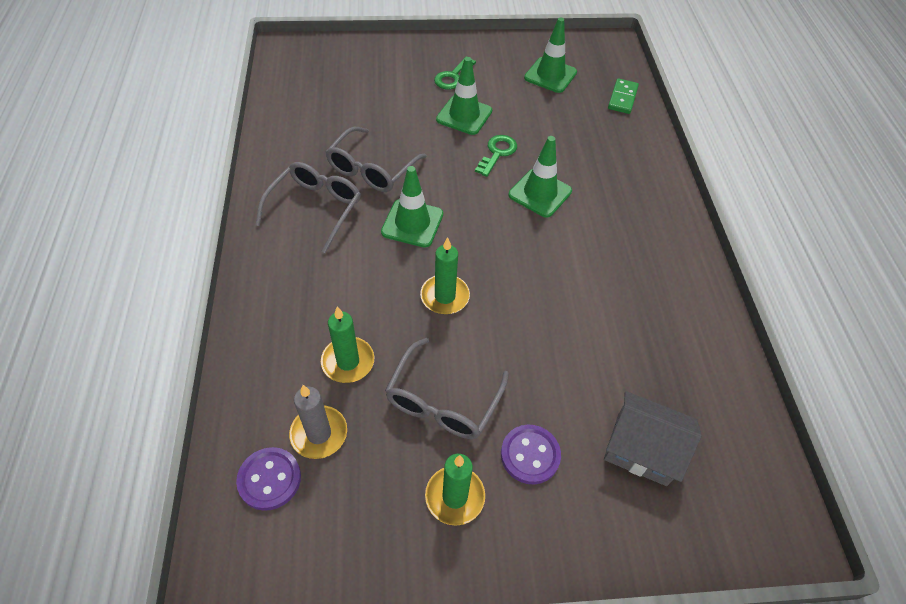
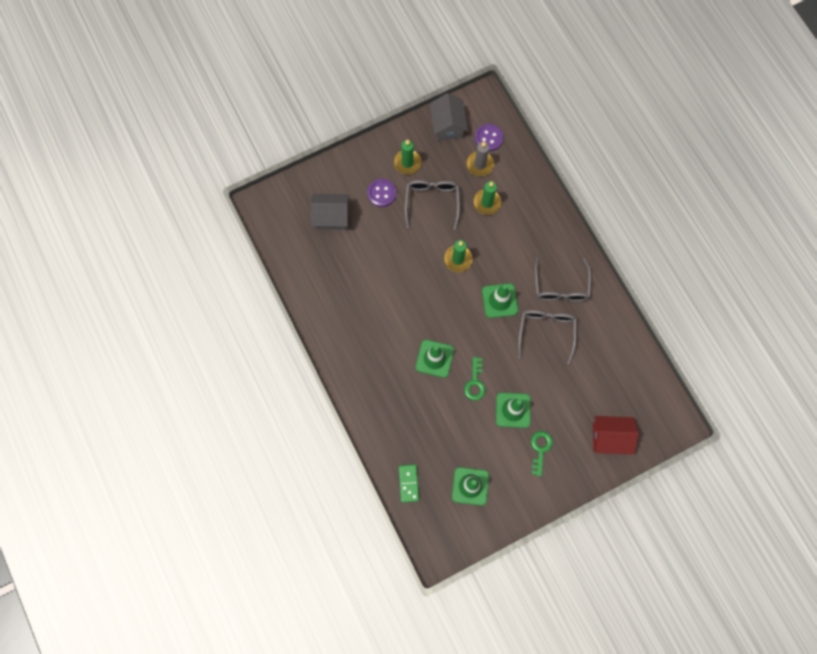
camera: 160 degrees right, 20 degrees up
none -> grey house [430,93,468,141]
none -> red house [593,416,639,455]

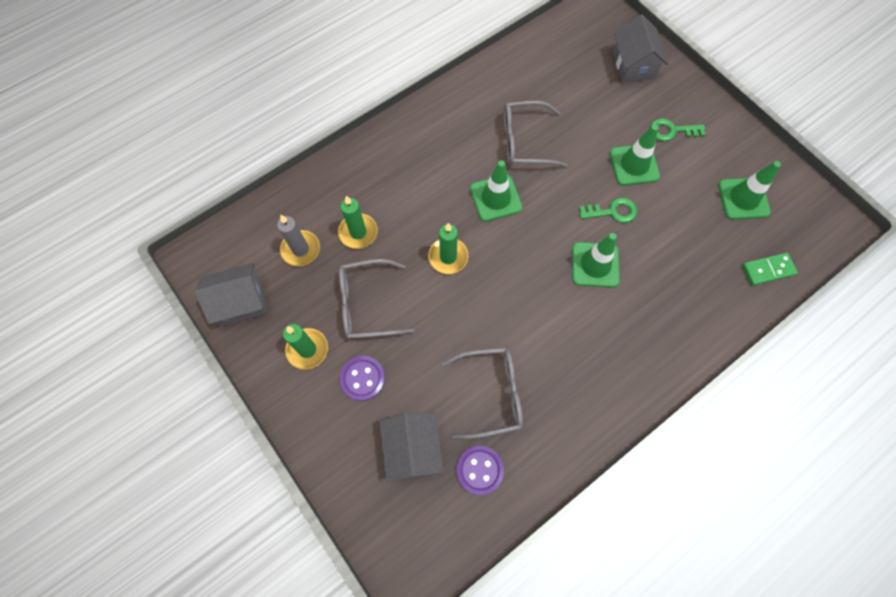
camera: 100 degrees left, 5 degrees down
purple button [475,124,503,151] -> purple button moved to [457,446,504,495]
grey glasses [535,257,591,301] -> grey glasses moved to [441,348,523,439]
red house [593,416,639,455] -> grey house [613,14,668,83]

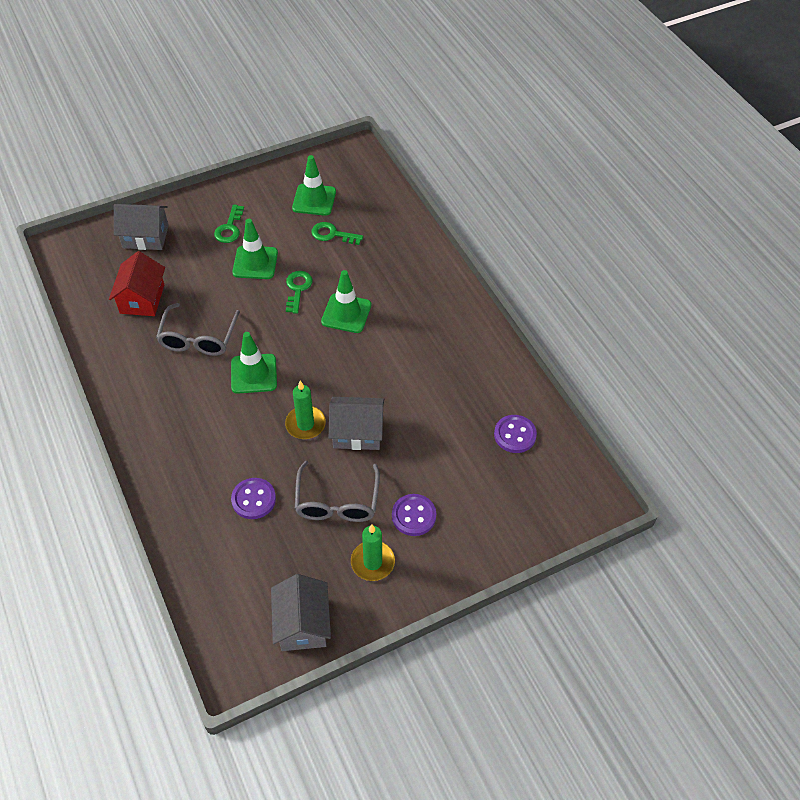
camera: 80 degrees left, 15 degrees down
grey candle [277,215,320,266] -> none
green candle [338,196,378,249] -> purple button [231,478,276,519]
grey house [379,413,444,482] -> grey house moved to [329,397,384,450]
grey glasses [441,348,523,439] -> none
green domino [742,253,798,286] -> none
none -> red house [109,251,165,316]
none -> green key [311,222,363,245]

